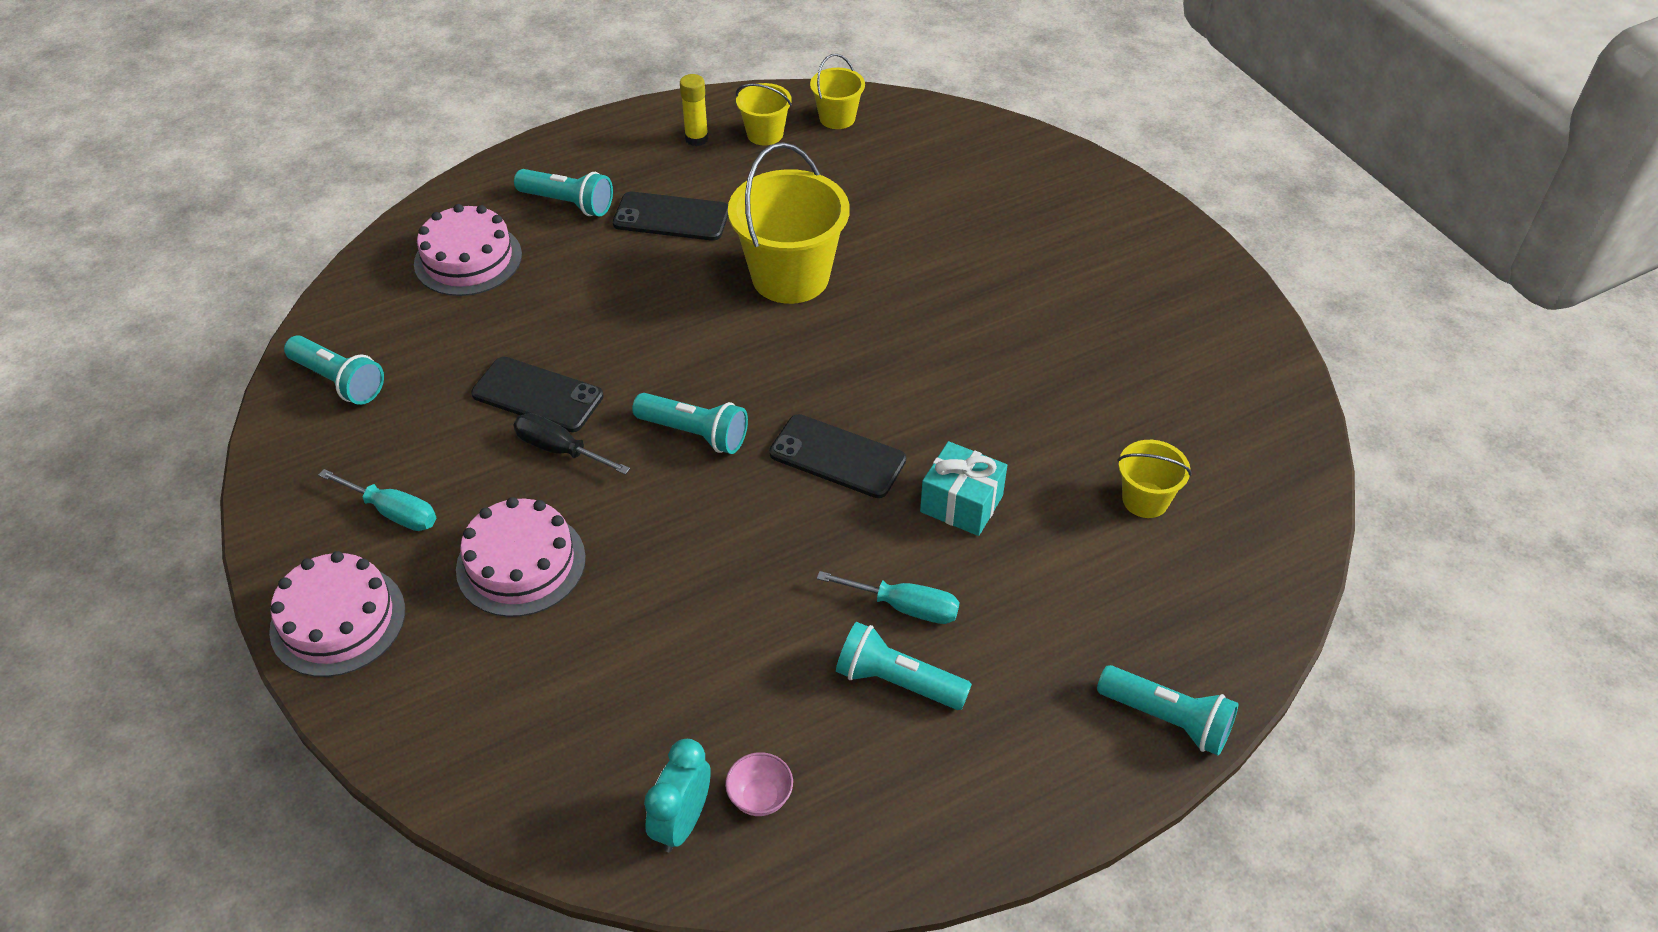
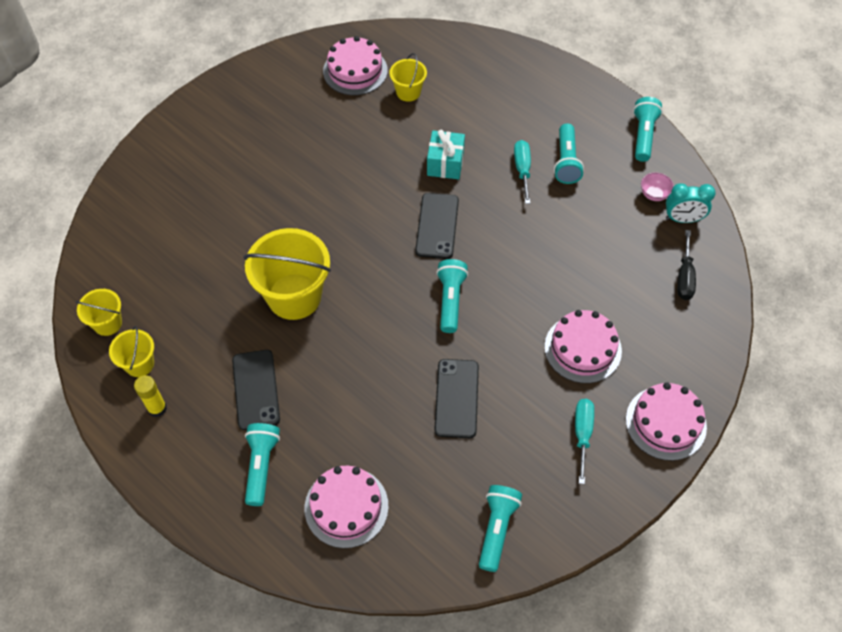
camera: 110 degrees left, 10 degrees up
black screwdriver [513,413,630,475] -> black screwdriver moved to [677,230,696,300]
turquoise flashlight [1097,665,1239,756] -> turquoise flashlight moved to [633,97,663,162]
none -> pink cake [323,36,388,95]

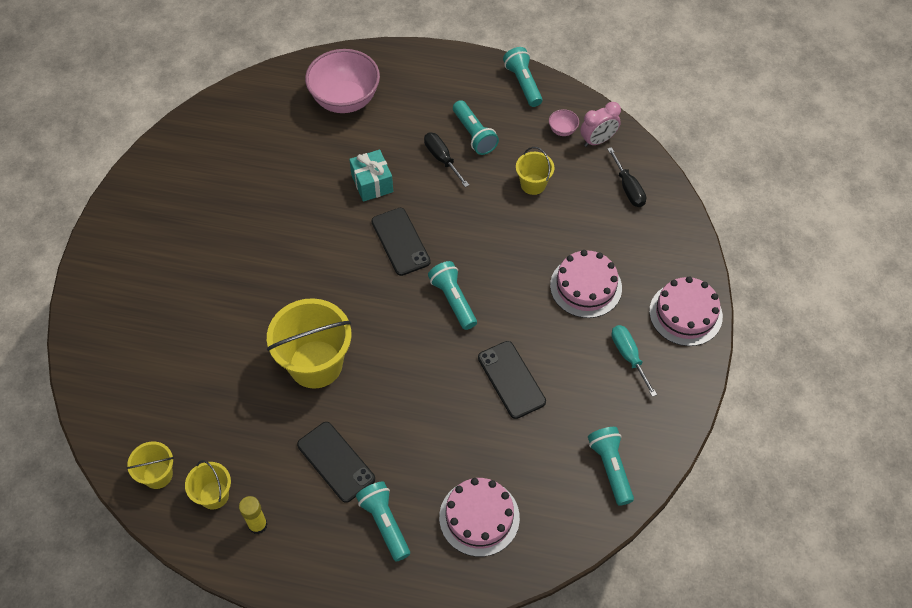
camera: 30 degrees left, 0 degrees up
pink cake [323,36,388,95] -> none
yellow bucket [389,53,427,102] -> yellow bucket moved to [516,147,554,195]
turquoise screwdriver [514,140,531,204] -> black screwdriver [424,133,469,187]
turquoise clock [666,183,716,223] -> pink clock [580,102,621,147]
none -> pink bowl [305,49,380,113]

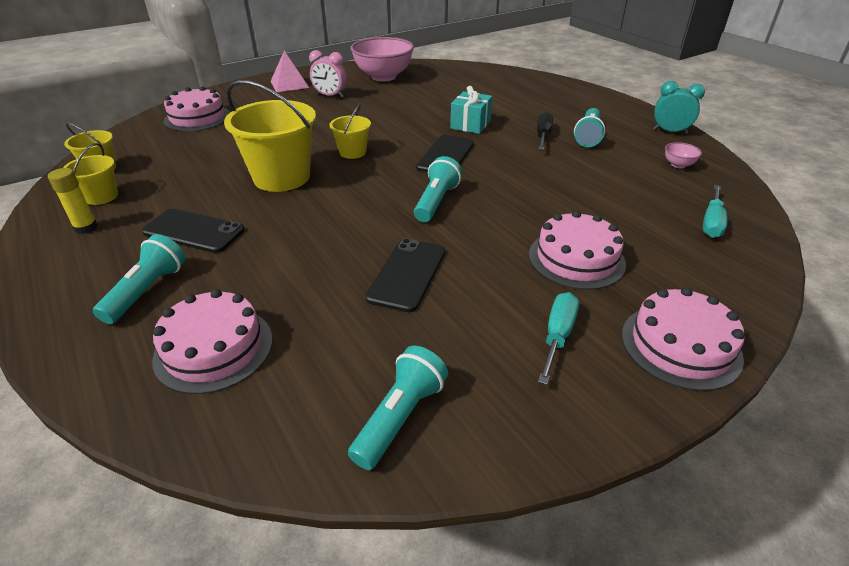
camera: 45 degrees right, 20 degrees down
black phone [297,422,375,503] -> black phone turned 75 degrees counterclockwise [141,209,245,253]
pink bowl [305,49,380,113] -> pink bowl moved to [351,37,414,82]
turquoise flashlight [503,47,543,107] -> turquoise clock [654,81,705,134]
yellow bucket [516,147,554,195] -> yellow bucket moved to [330,104,371,159]
pink clock [580,102,621,147] -> pink clock moved to [309,50,346,98]
black screwdriver [607,147,646,207] -> turquoise screwdriver [703,185,728,238]
none -> pink cake [163,86,230,132]
none -> pink pyramid [271,51,309,92]

